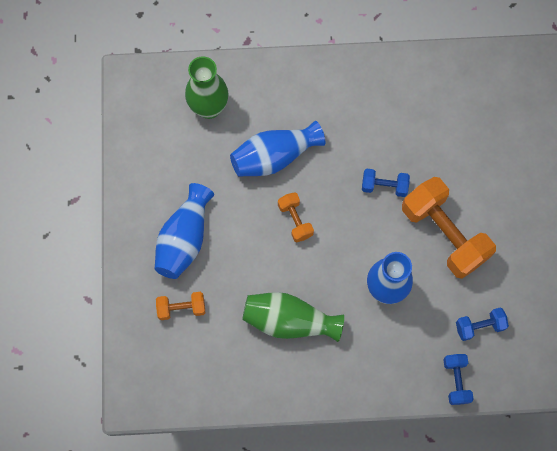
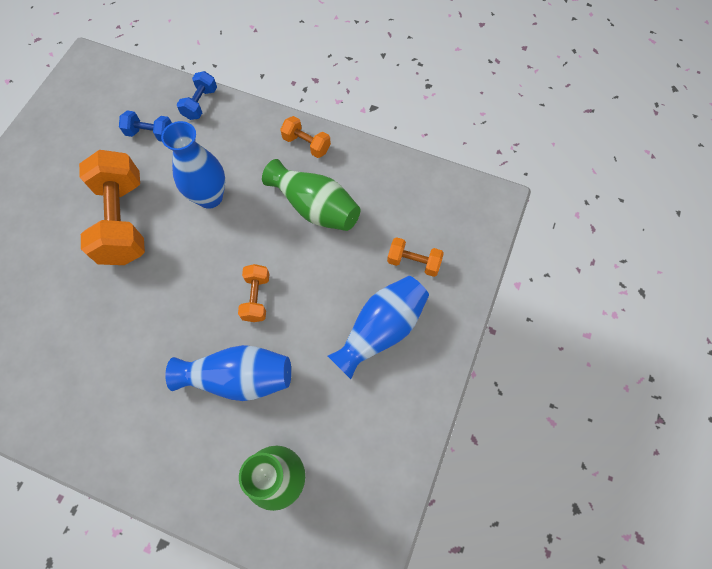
camera: 155 degrees left, 5 degrees down
blue dumbbell [362,169,410,197] -> none
none -> orange dumbbell [280,116,331,158]

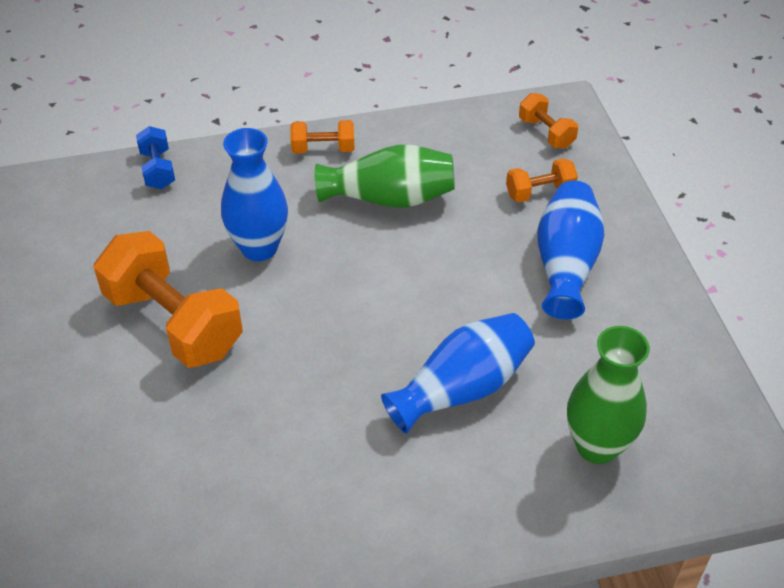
camera: 35 degrees left, 20 degrees down
blue dumbbell [119,110,172,142] -> none
orange dumbbell [238,264,269,322] -> orange dumbbell moved to [519,93,578,149]

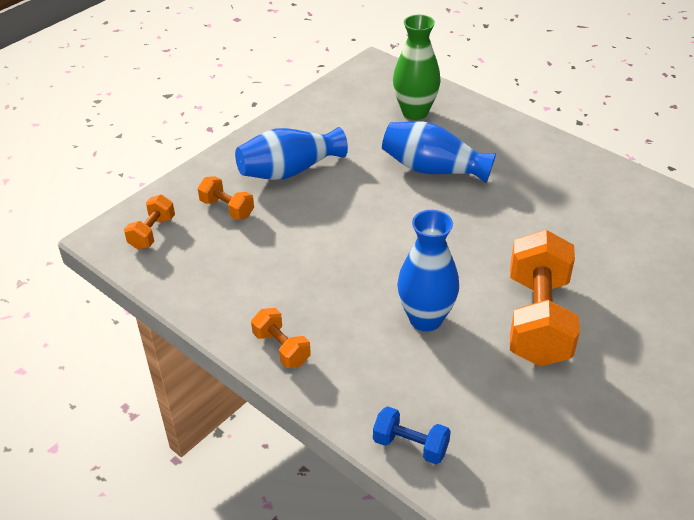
camera: 125 degrees left, 5 degrees down
blue dumbbell [136,126,175,189] -> blue dumbbell turned 75 degrees clockwise [373,406,451,464]
green vase [315,144,455,208] -> none

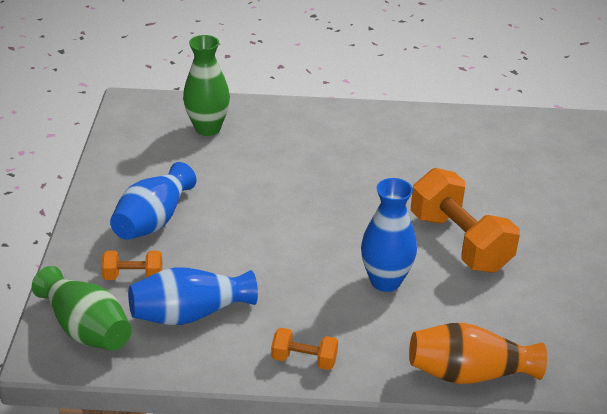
camera: 40 degrees left, 5 degrees down
orange dumbbell [124,195,175,249] -> green vase [32,266,132,351]
blue dumbbell [373,406,451,464] -> orange vase [409,323,547,384]
blue vase [382,121,496,183] -> blue vase moved to [128,267,258,325]

